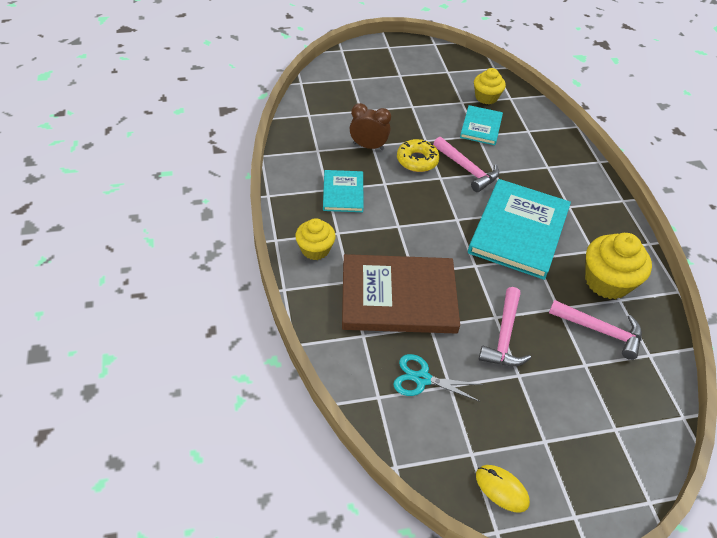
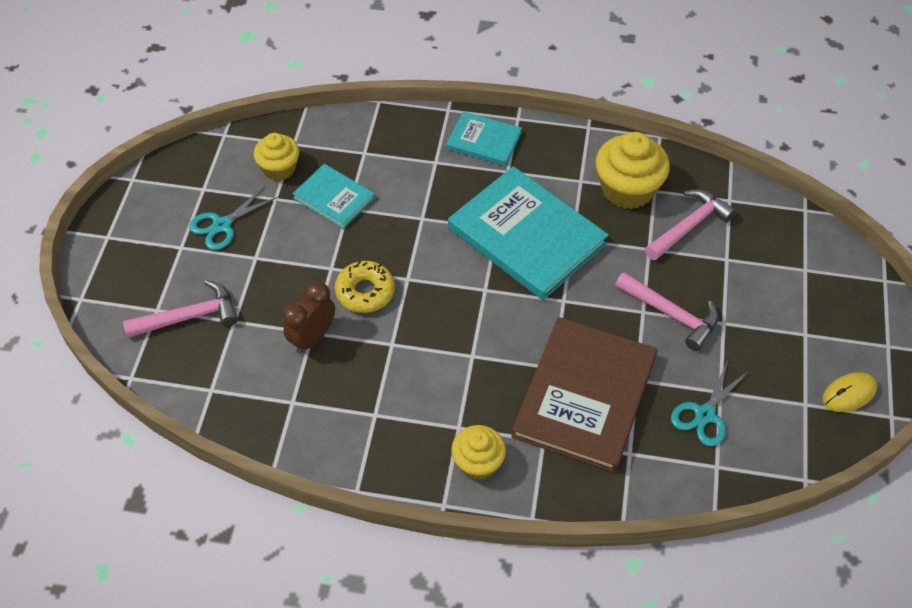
camera: 65 degrees left, 5 degrees up
turquoise book [323,170,364,212] -> turquoise book moved to [446,111,522,166]
pink hammer [433,137,499,192] -> pink hammer moved to [123,280,238,338]
none -> turquoise scissors [189,186,278,250]

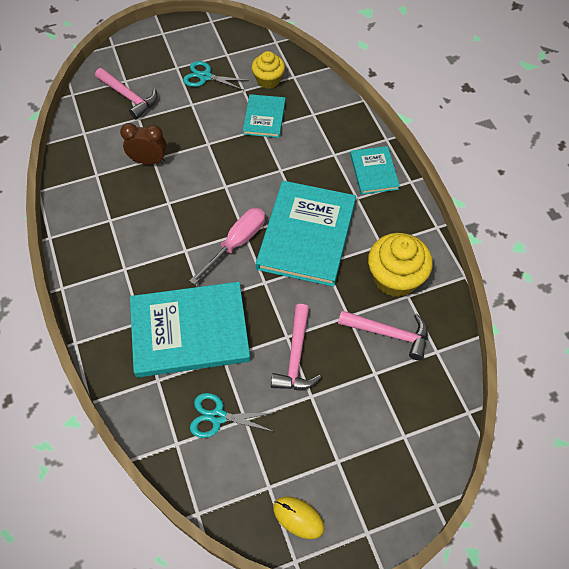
camera: 60 degrees right, 5 degrees up
yellow donut [335,261,395,313] -> none
yellow cupcake [451,425,506,480] -> none
brown book [511,317,657,473] -> turquoise book [130,282,251,378]
none -> pink screwdriver [190,208,265,285]

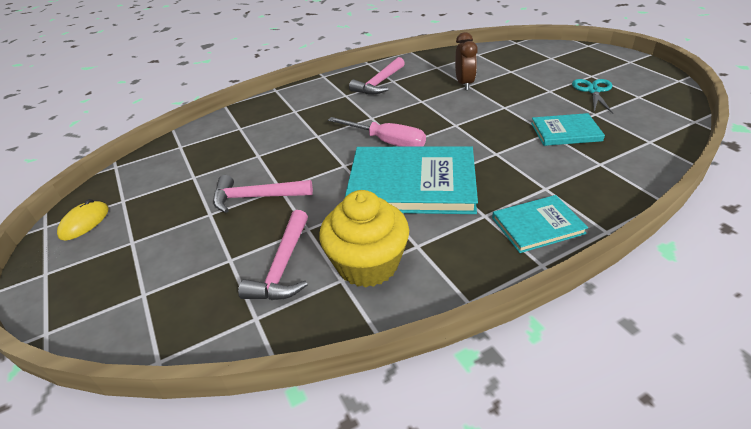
camera: 85 degrees right, 20 degrees down
pink hammer [95,68,157,119] -> pink hammer moved to [349,57,405,94]
turquoise book [130,282,251,378] -> none
turquoise scissors [190,393,277,438] -> none
yellow cupcake [252,51,285,89] -> none

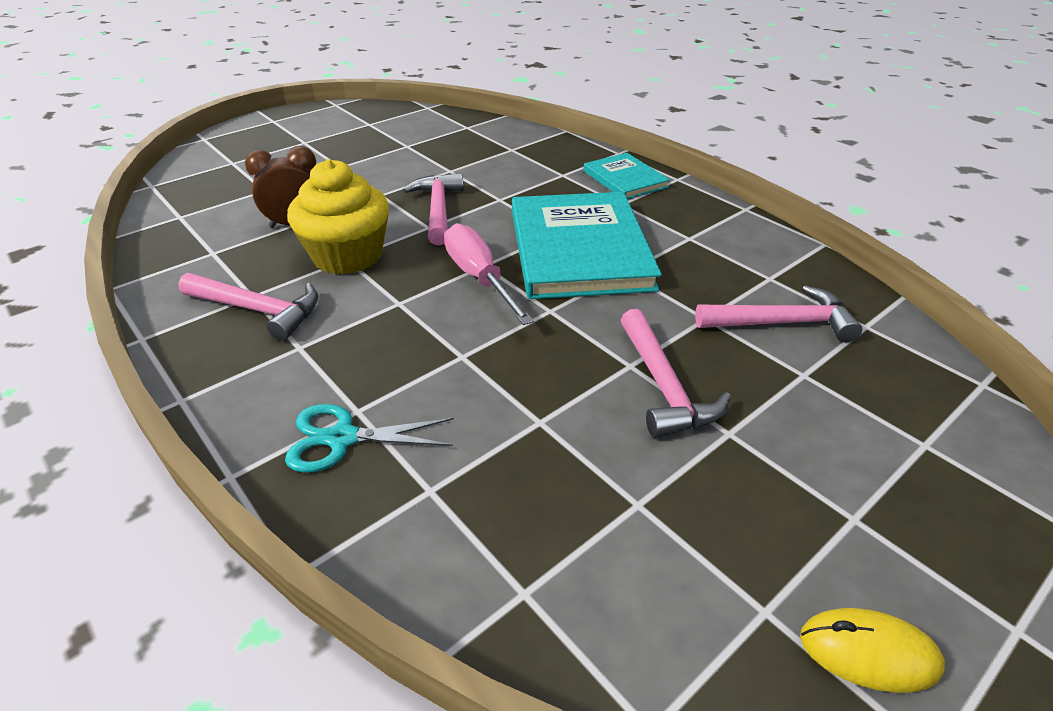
camera: 105 degrees left, 0 degrees up
yellow cupcake [319,190,409,287] -> yellow cupcake moved to [287,159,389,275]
pink screwdriver [328,117,426,147] -> pink screwdriver turned 45 degrees counterclockwise [444,223,534,325]
turquoise book [531,113,605,146] -> none
turquoise scissors [572,79,613,114] -> turquoise scissors moved to [285,404,454,473]
none -> pink hammer [403,173,464,245]

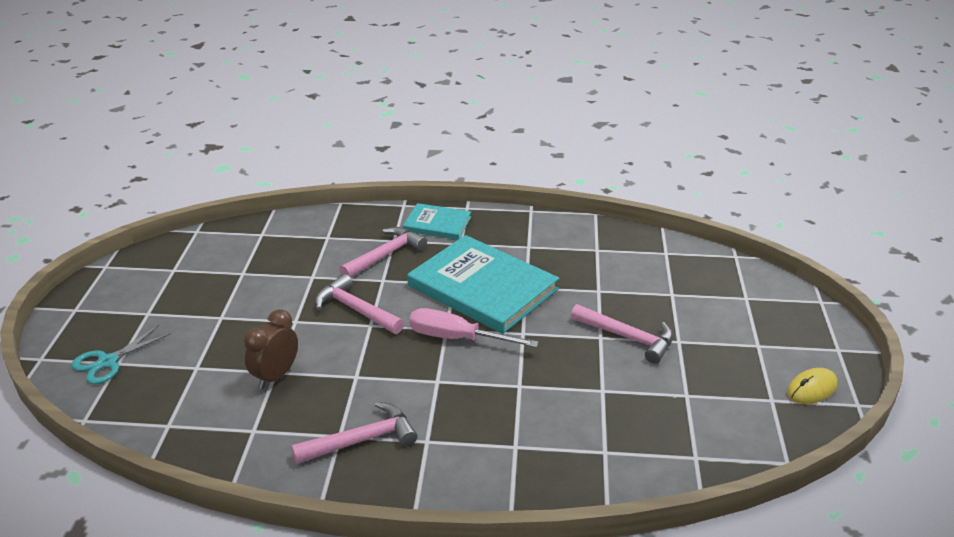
camera: 45 degrees left, 5 degrees down
turquoise scissors [285,404,454,473] -> turquoise scissors moved to [71,325,171,384]
yellow cupcake [287,159,389,275] -> none
pink hammer [695,285,862,342] -> pink hammer moved to [339,227,427,278]

